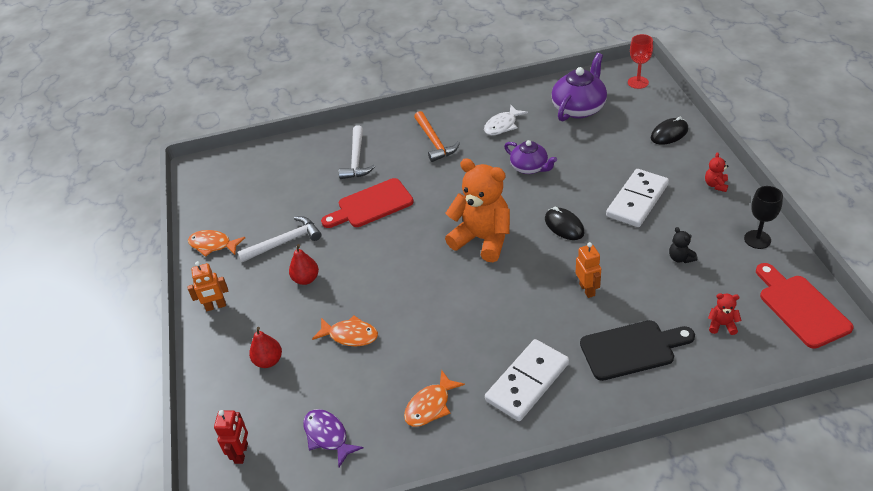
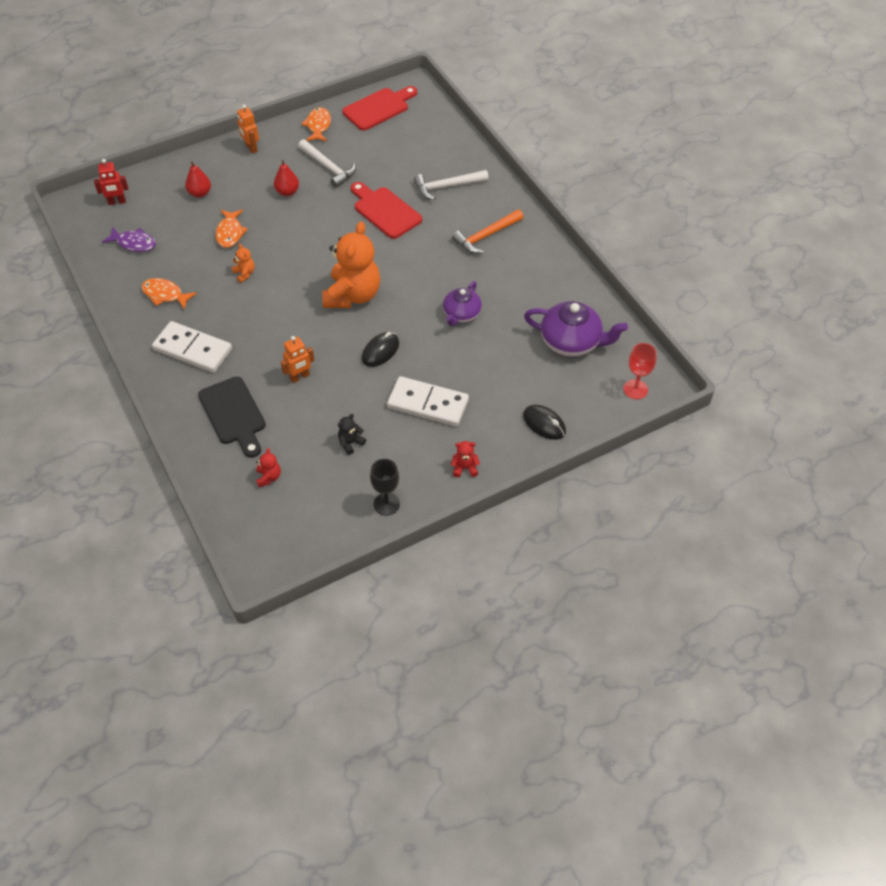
camera: 70 degrees right, 10 degrees up
purple fish [303,409,363,467] -> purple fish turned 75 degrees clockwise [102,227,156,252]
white fish [484,105,528,135] -> none
red cutting board [756,263,854,349] -> red cutting board moved to [342,86,417,131]
none -> orange teddy bear [232,244,255,283]

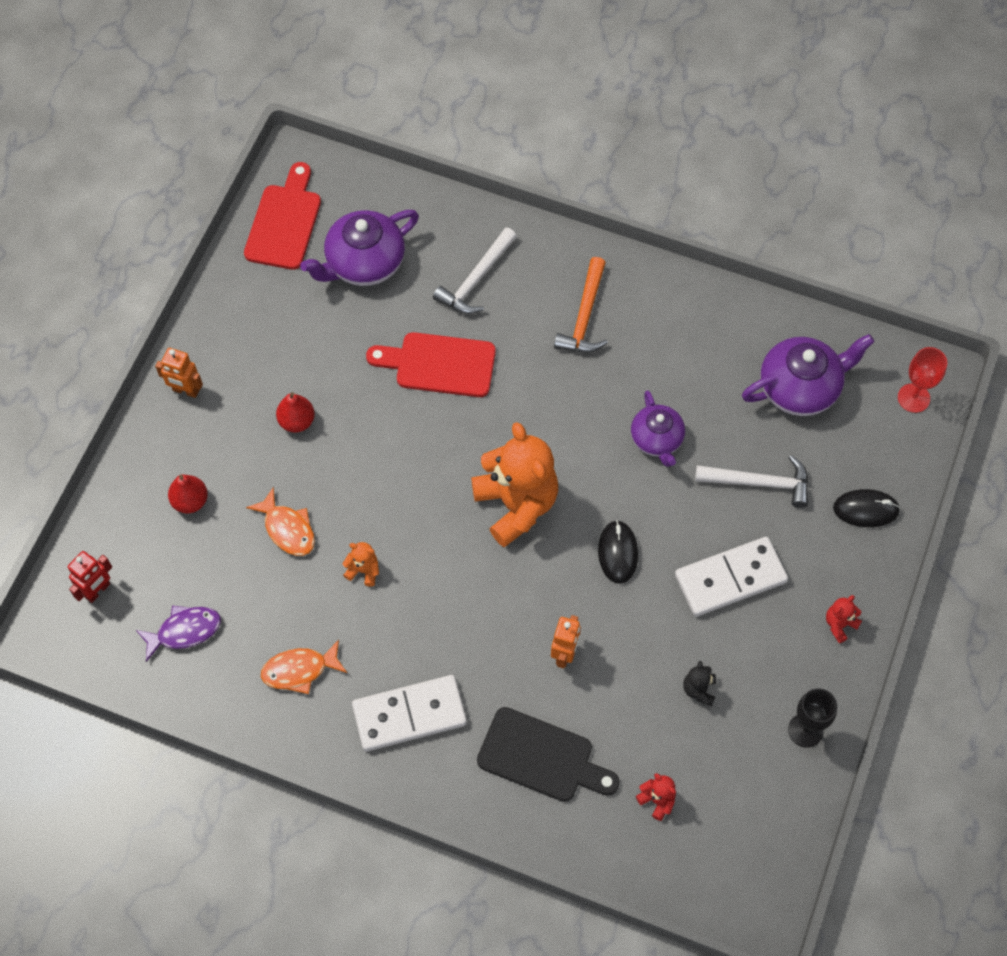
camera: 40 degrees left, 10 degrees up
white hammer [298,139,356,188] -> white hammer moved to [695,455,808,508]
orange fish [301,107,331,141] -> none
none -> purple teapot [300,210,419,286]

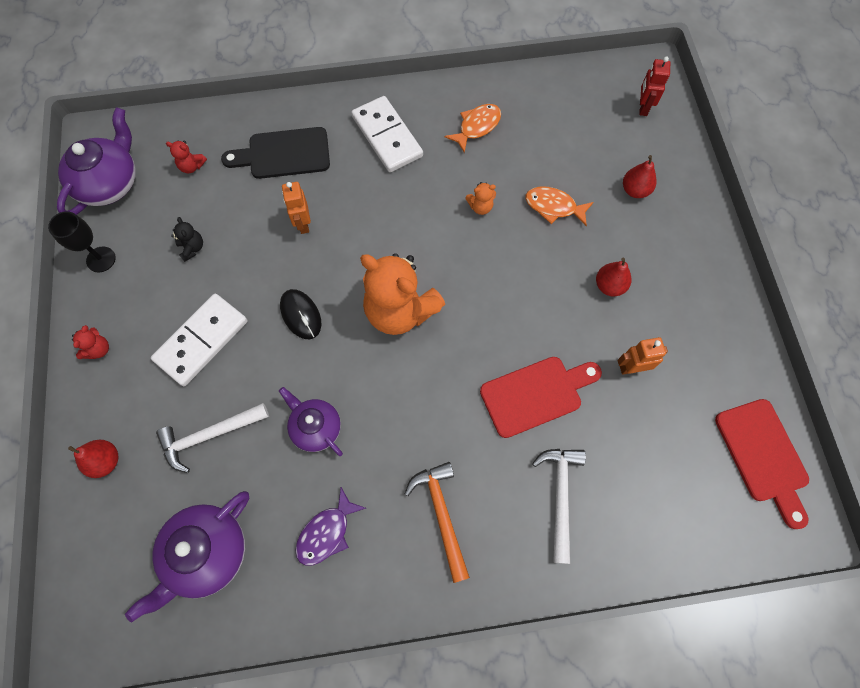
camera: 150 degrees right, 5 degrees up
purple fish [136,606,221,662] -> purple fish moved to [295,487,366,566]
orange robot [155,348,203,398] -> orange robot moved to [617,337,668,375]
purple teapot [300,210,419,286] -> purple teapot moved to [57,107,136,215]
white domino [352,675,467,751] -> white domino turned 75 degrees counterclockwise [351,96,423,172]
black mouse [833,489,900,527] -> red pear [68,440,118,478]
red goblet [898,347,947,413] -> none

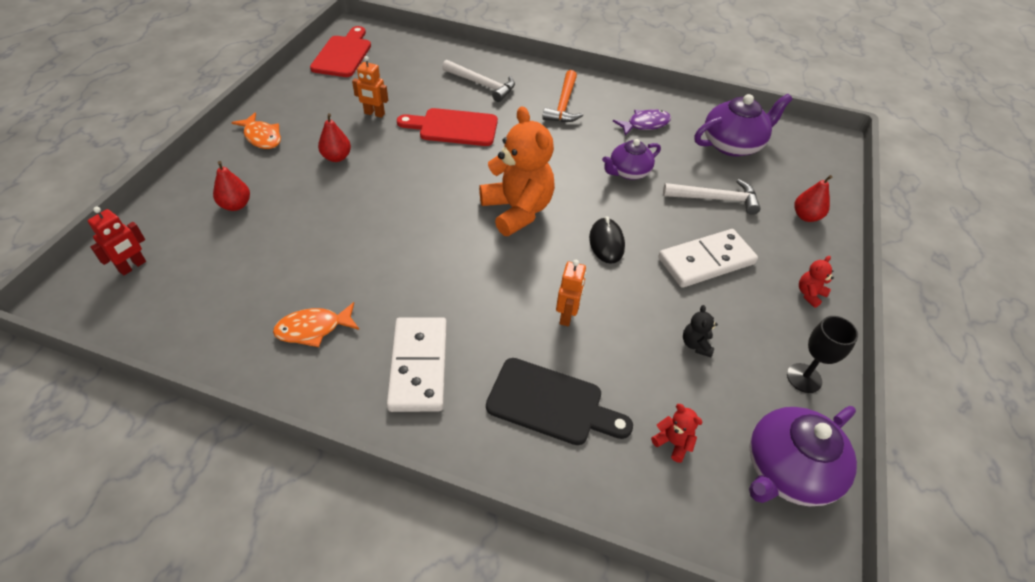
camera: 155 degrees left, 20 degrees down
purple teapot [279,387,343,456] -> purple teapot turned 75 degrees clockwise [602,139,661,180]
orange teddy bear [465,182,496,215] -> none
orange fish [526,187,594,226] -> orange fish moved to [231,112,281,149]
white hammer [532,449,586,564] -> white hammer turned 90 degrees counterclockwise [442,60,515,102]

